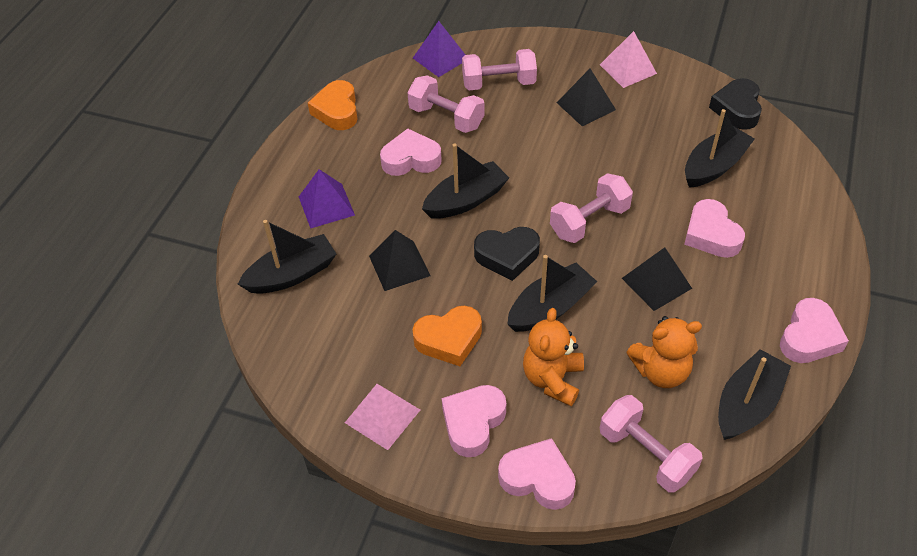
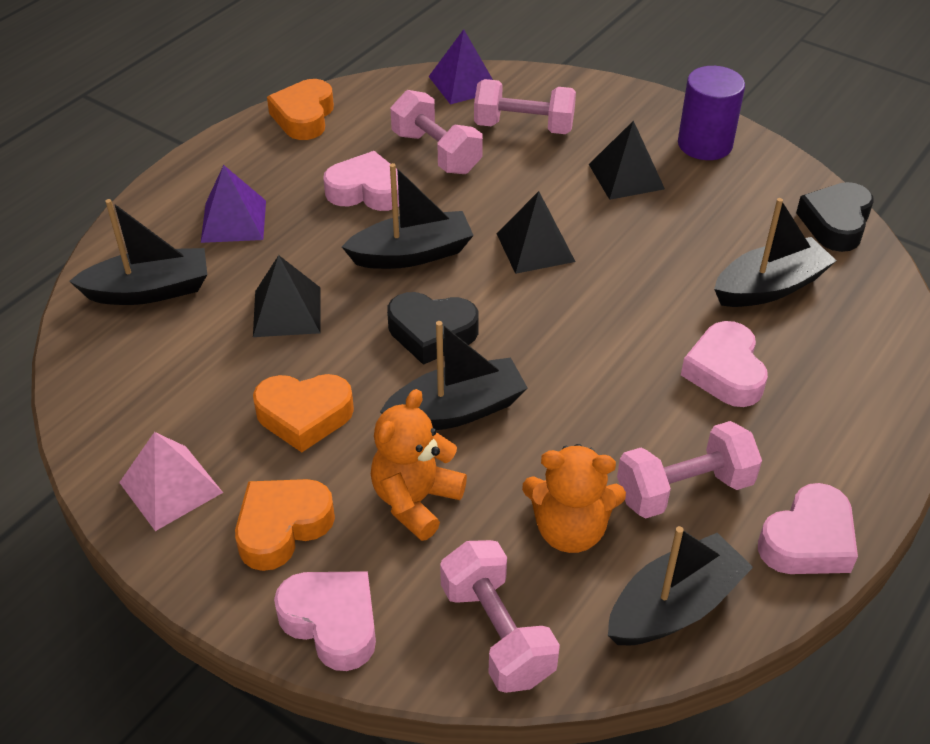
camera: 15 degrees right, 5 degrees down
pink heart [442,385,506,457] -> orange heart [235,479,335,571]
pink dumbbell [550,173,633,243] -> pink dumbbell moved to [617,421,762,518]
pink pyramid [600,31,657,88] -> purple cylinder [678,66,745,160]
black pyramid [622,247,692,311] -> black pyramid moved to [497,191,576,274]

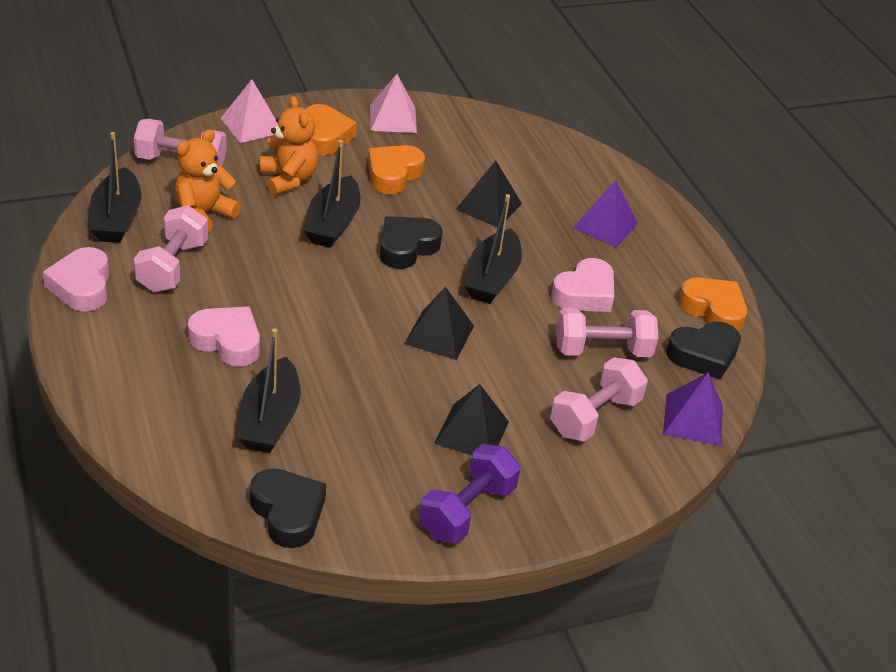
camera: 120 degrees right, 5 degrees down
black boat [69,199,207,305] -> none
pink heart [274,571,376,671] -> pink pyramid [221,80,278,143]
purple cylinder [678,66,745,160] -> purple dumbbell [419,444,521,544]
none -> black heart [666,322,741,380]

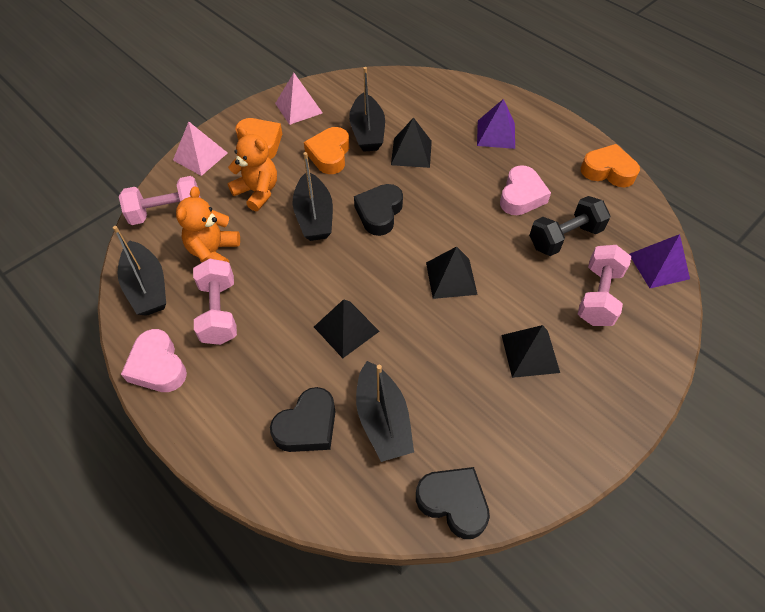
camera: 20 degrees left, 15 degrees up
pink heart [188,307,260,366] -> none
purple dumbbell [419,444,521,544] -> none
black boat [464,194,522,304] -> black boat moved to [349,67,385,152]
pink dumbbell [556,308,658,357] -> black dumbbell [529,196,610,256]
black heart [666,322,741,380] -> black heart moved to [270,387,335,452]
none -> black pyramid [314,299,380,358]

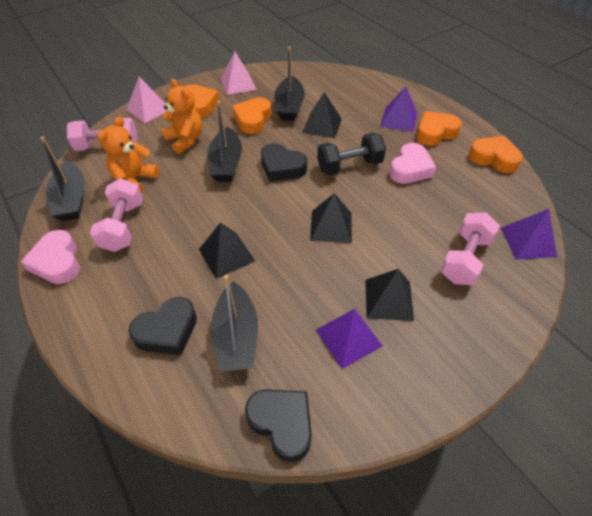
camera: 10 degrees right, 5 degrees down
black heart [354,184,403,236] -> black heart turned 90 degrees counterclockwise [261,143,307,182]
black dumbbell [529,196,610,256] -> black dumbbell moved to [317,133,386,175]
none -> purple pyramid [316,309,383,369]
none -> orange heart [417,111,462,146]

